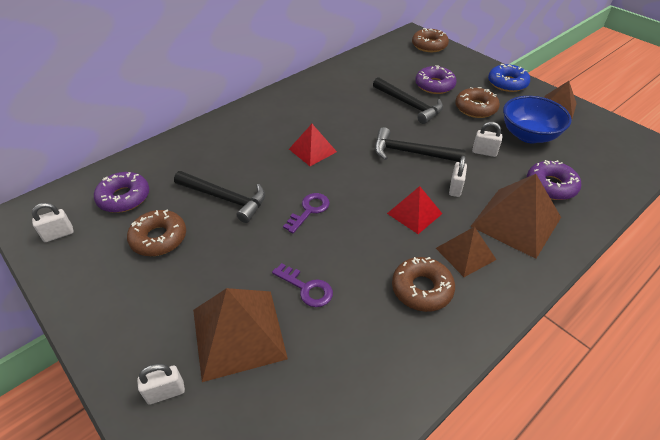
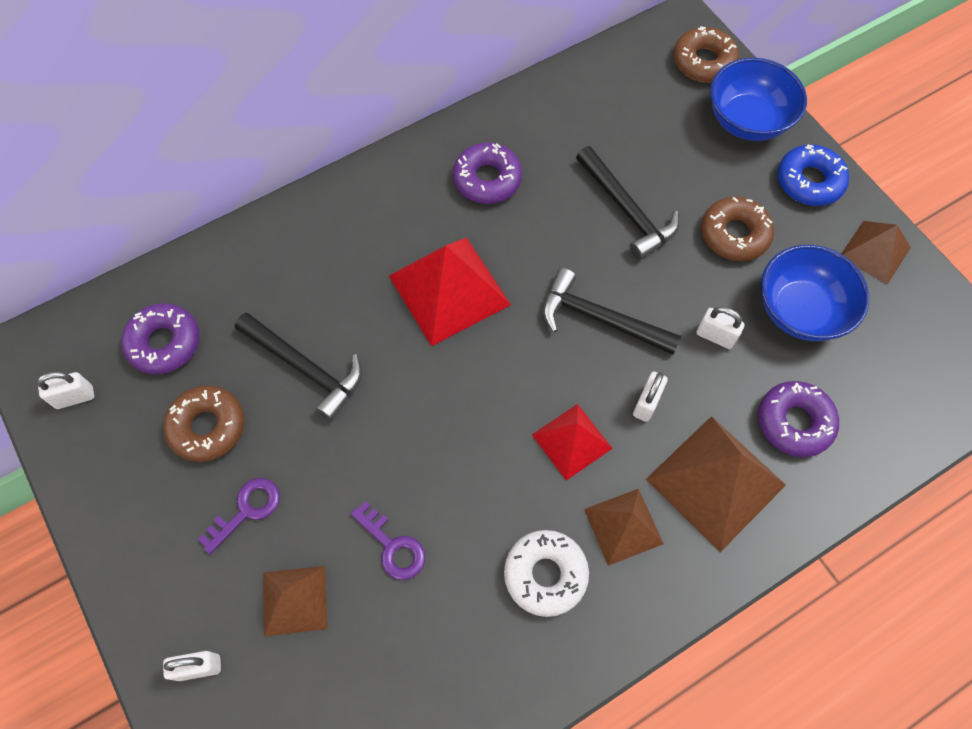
camera: 10 degrees right, 20 degrees up
brown pyramid [193,288,288,382] -> brown pyramid [263,566,327,636], size x0.60
purple key [283,193,330,234] -> purple key moved to [198,478,280,554]
red pyramid [289,124,337,166] -> red pyramid [389,237,511,346], size x1.68
brown donut [392,257,455,312] -> white donut [504,530,589,617]
purple donut [415,65,457,94] -> purple donut moved to [453,142,522,204]
none -> blue bowl [710,58,807,141]

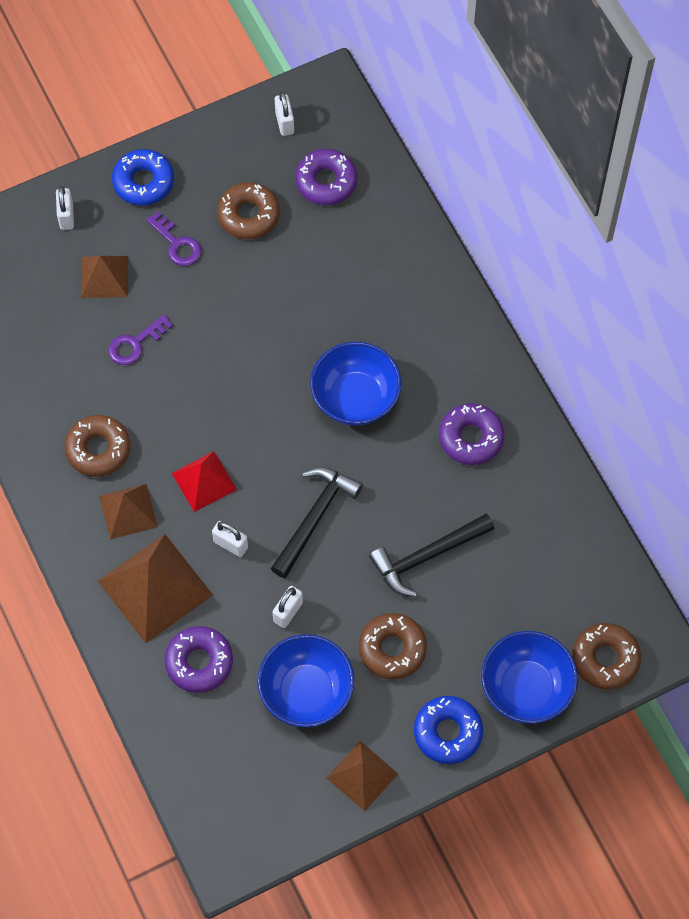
camera: 95 degrees right, 0 degrees up
black hammer [235,312,362,421] -> none
red pyramid [389,237,511,346] -> blue bowl [310,342,402,425]
white donut [504,530,589,617] -> brown donut [64,415,130,477]
none -> blue donut [112,149,174,206]

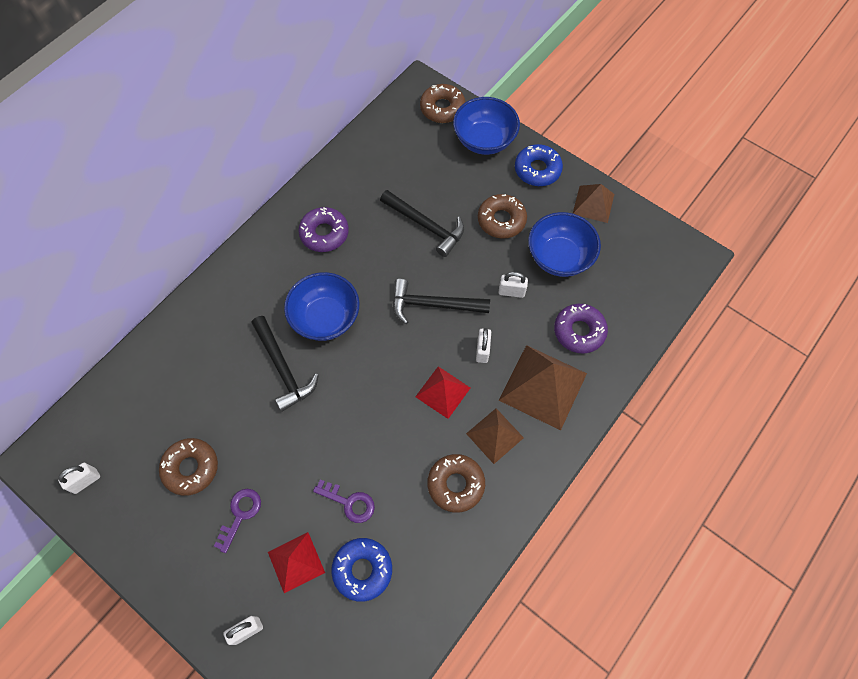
camera: 115 degrees left, 0 degrees up
brown pyramid [81,256,128,298] -> red pyramid [268,532,325,593]
blue donut [112,149,174,206] -> blue donut moved to [331,538,392,602]
purple donut [295,149,357,205] -> none
none -> black hammer [251,316,319,412]

